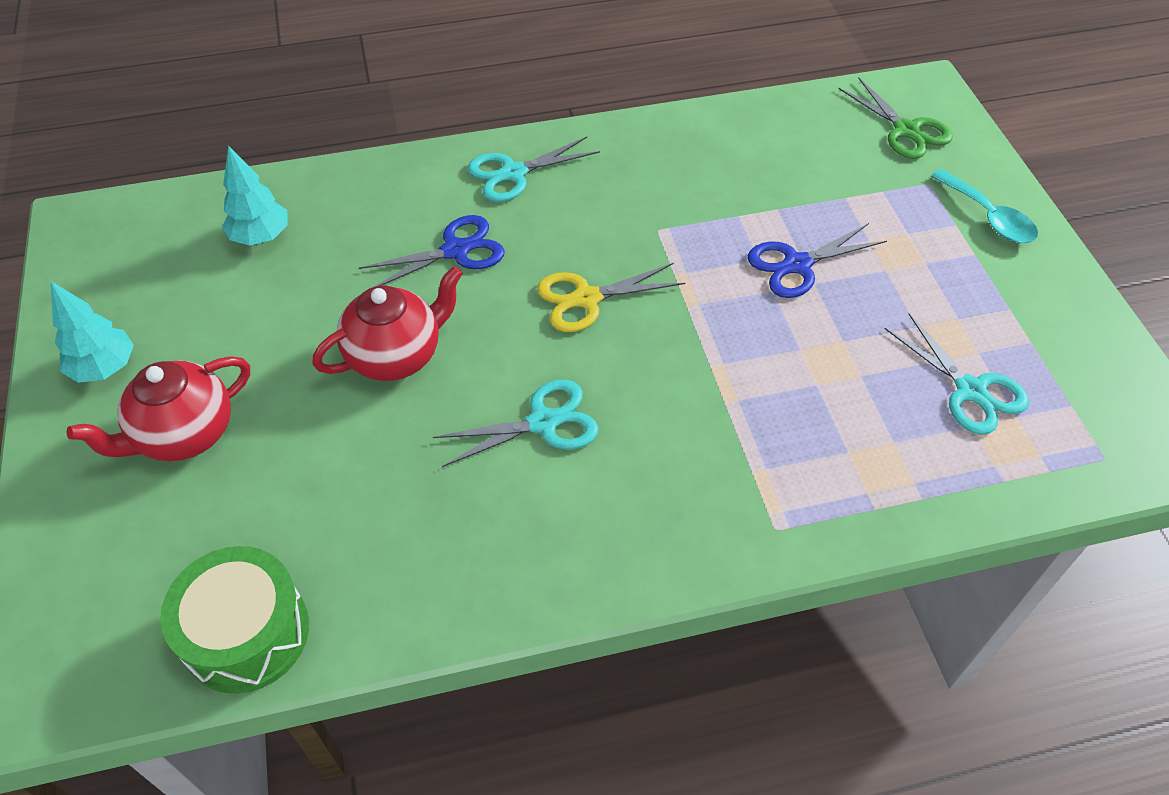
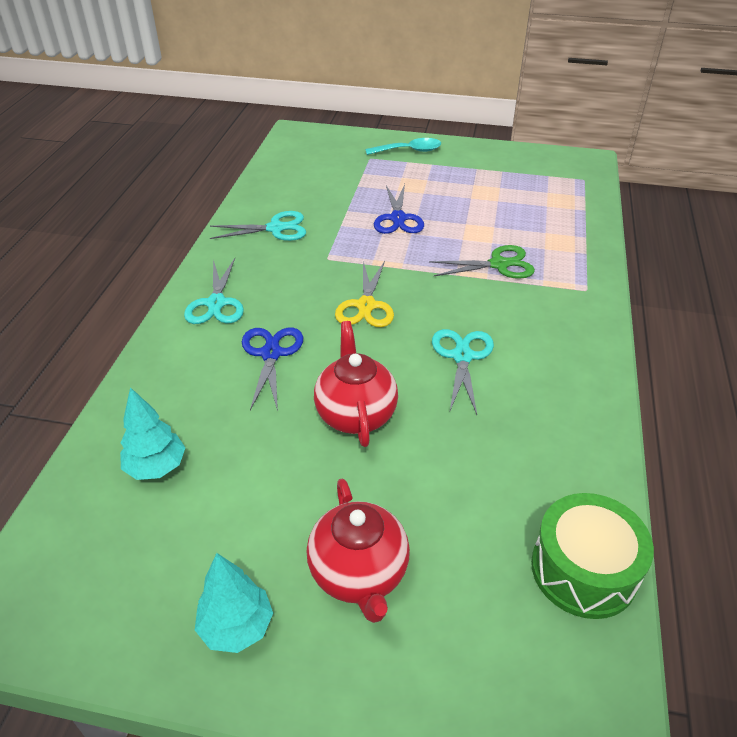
camera: 65 degrees left, 10 degrees down
green scissors [838,78,953,159] -> green scissors moved to [429,245,535,279]
turquoise scissors [884,313,1029,435] -> turquoise scissors moved to [210,211,306,241]

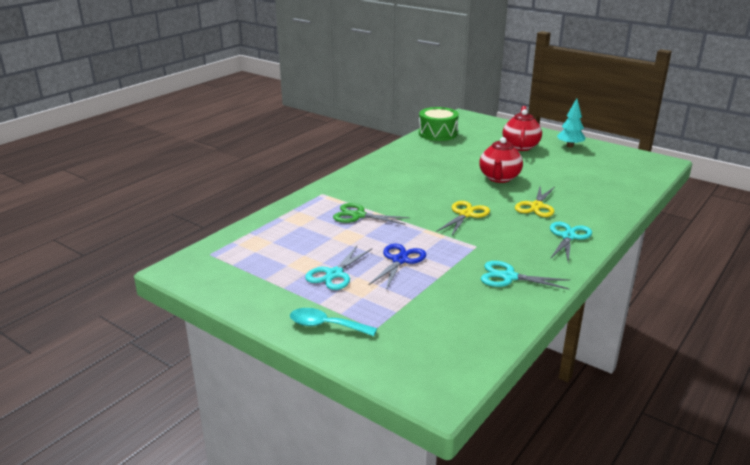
camera: 155 degrees left, 15 degrees down
turquoise tree [120,387,185,480] -> none
blue scissors [242,328,303,411] -> yellow scissors [515,187,555,217]
turquoise scissors [432,329,494,415] -> turquoise scissors moved to [305,246,372,290]

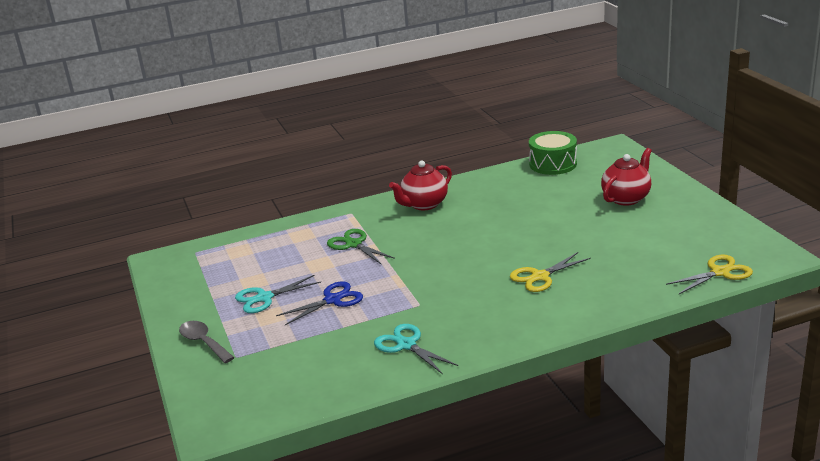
camera: 35 degrees right, 0 degrees up
turquoise spoon [290,308,377,336] -> grey spoon [179,321,234,363]
yellow scissors [436,201,490,237] -> yellow scissors moved to [666,255,753,294]
red teapot [479,137,523,183] -> red teapot moved to [389,161,452,210]
turquoise scissors [550,222,592,263] -> none
turquoise tree [557,98,585,148] -> none

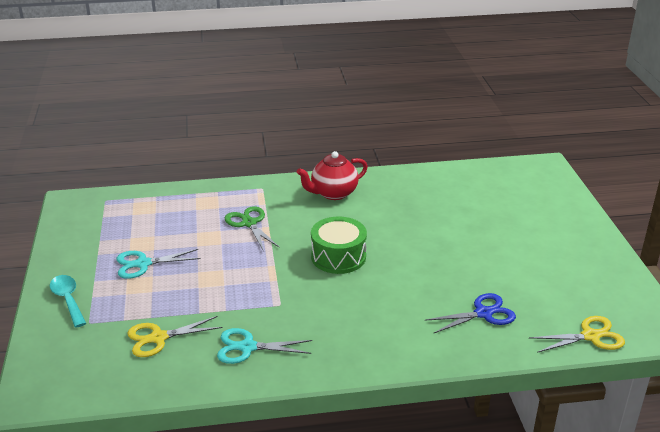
camera: 10 degrees right, 5 degrees up
grey spoon [179,321,234,363] -> turquoise spoon [50,275,86,328]
blue scissors [276,281,363,325] -> blue scissors moved to [425,293,516,334]
turquoise scissors [374,324,458,374] -> turquoise scissors turned 60 degrees counterclockwise [217,328,312,364]
yellow scissors [510,252,591,292] -> yellow scissors moved to [127,316,222,357]
green drum [529,131,577,175] -> green drum moved to [311,217,367,274]
red teapot [601,148,652,206] -> none

